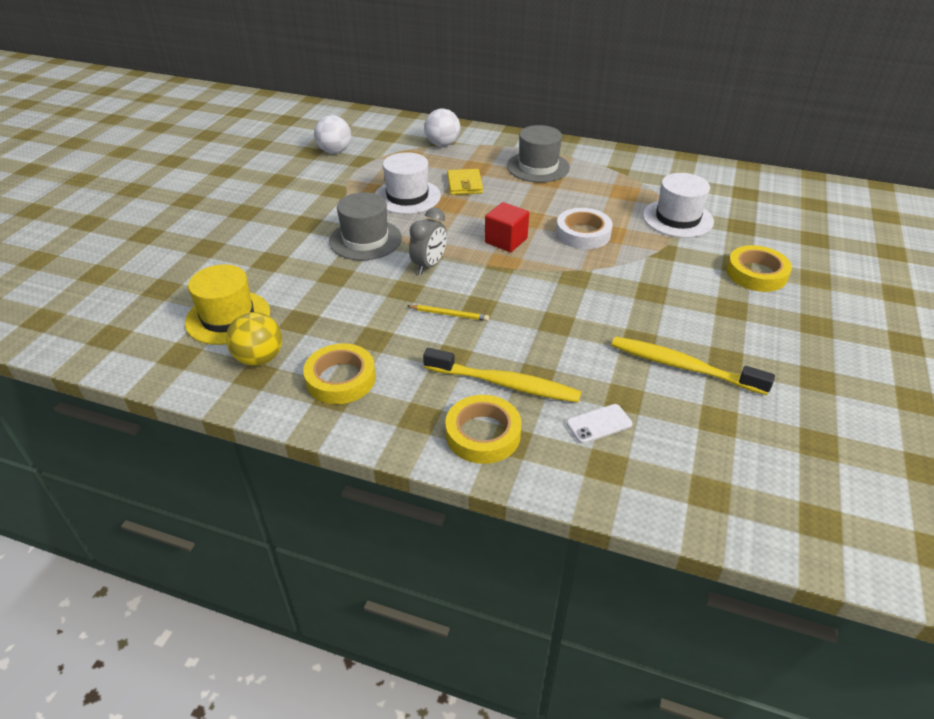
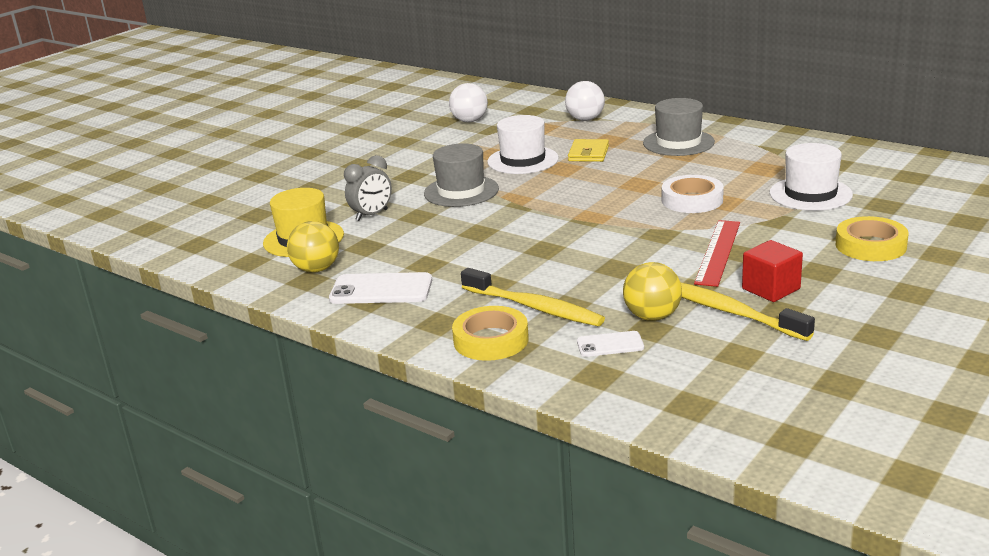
camera: 20 degrees right, 15 degrees down
yellow tape [303,343,376,404] -> white phone [329,272,432,304]
yellow pencil [408,305,489,321] -> none
grey clock [409,208,447,274] -> grey clock moved to [344,155,392,221]
red cube [485,202,529,252] -> red cube moved to [742,240,803,302]
none -> yellow ball [623,262,682,321]
none -> red ruler [694,220,740,287]

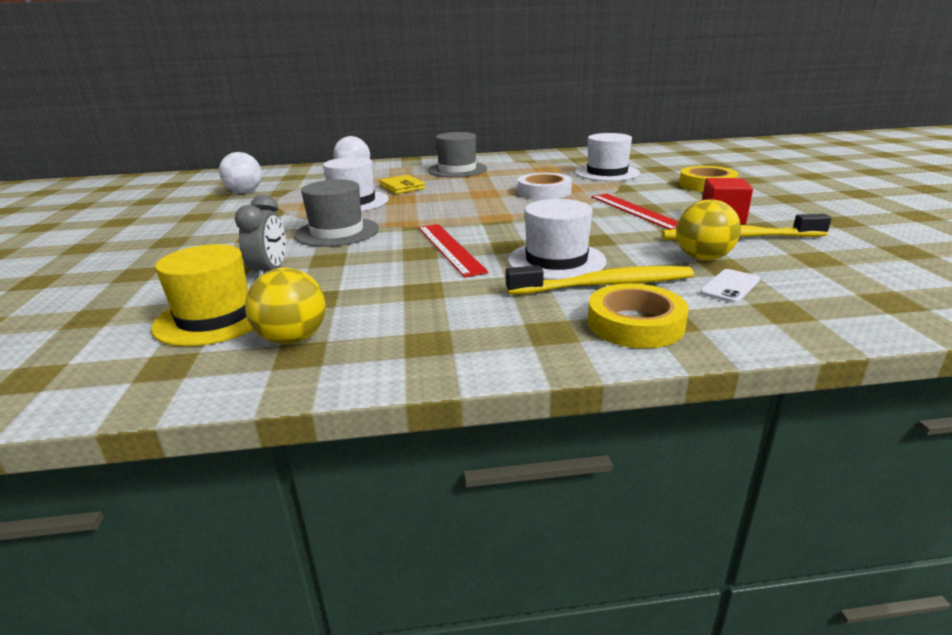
camera: 45 degrees left, 0 degrees up
white phone [329,272,432,304] -> none
none -> red ruler [418,224,489,278]
none -> white hat [508,199,606,280]

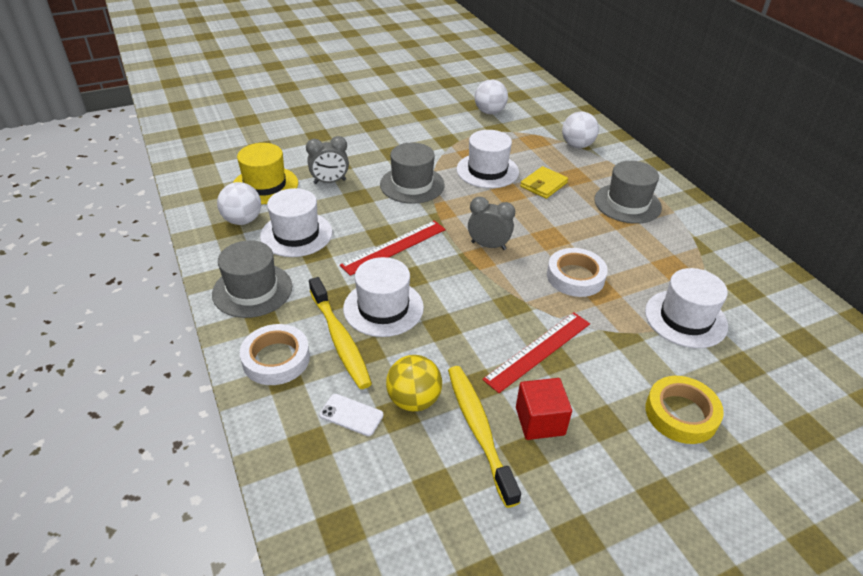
camera: 70 degrees right, 15 degrees up
yellow ball [245,268,326,344] -> white ball [217,182,261,225]
yellow tape [588,284,689,348] -> white tape [240,324,310,385]
none -> grey hat [212,240,292,318]
none -> white hat [260,188,332,257]
none -> grey clock [468,197,515,250]

